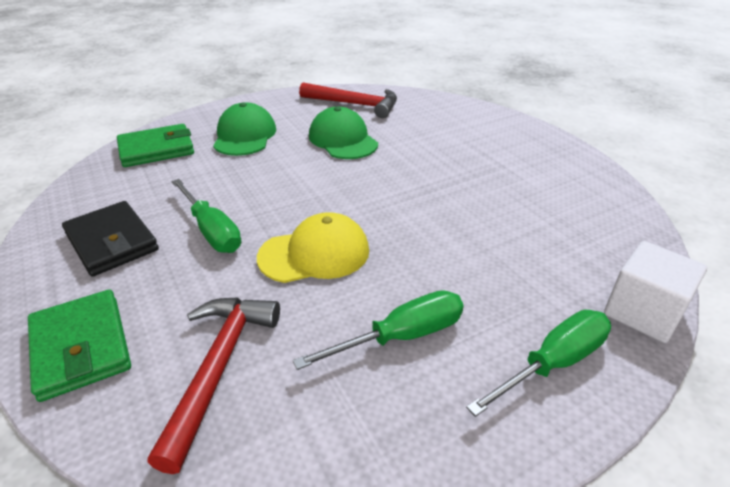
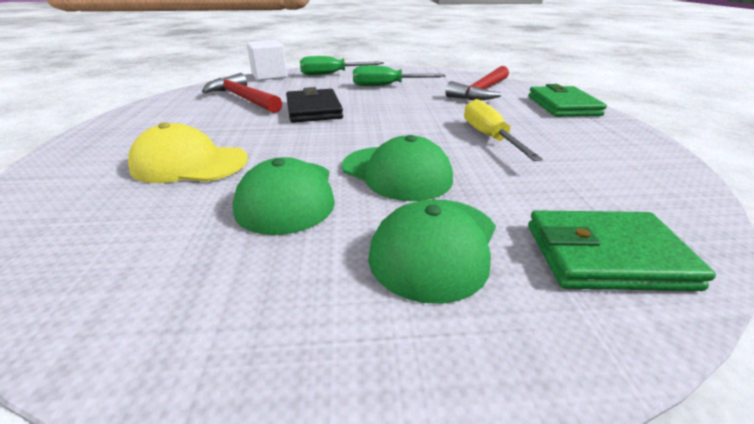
camera: 155 degrees left, 5 degrees down
black wallet [62,201,159,276] -> black wallet moved to [286,87,343,123]
green screwdriver [171,179,241,253] -> yellow screwdriver [464,99,543,161]
yellow cap [257,212,369,283] -> yellow cap moved to [128,122,248,183]
red hammer [299,82,397,118] -> red hammer moved to [202,73,282,113]
none -> green cap [342,135,453,201]

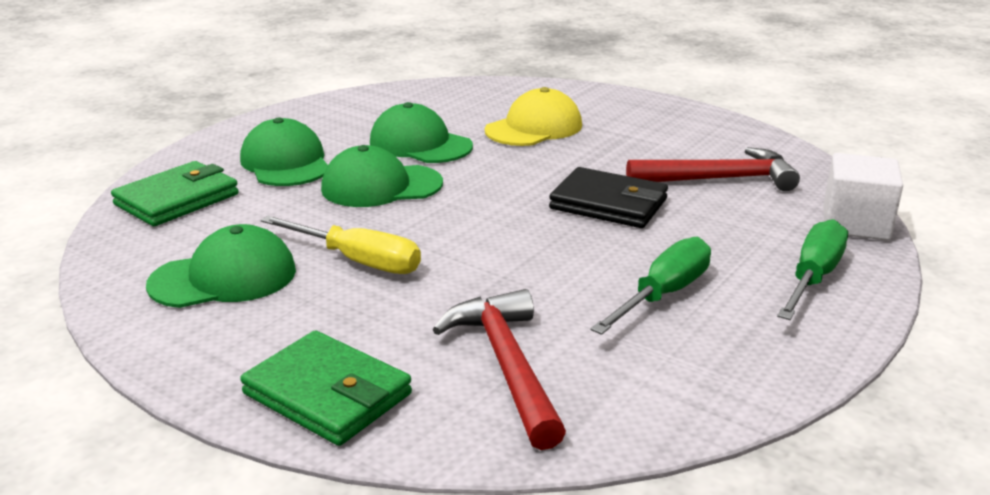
camera: 130 degrees right, 5 degrees down
none -> green cap [146,224,296,308]

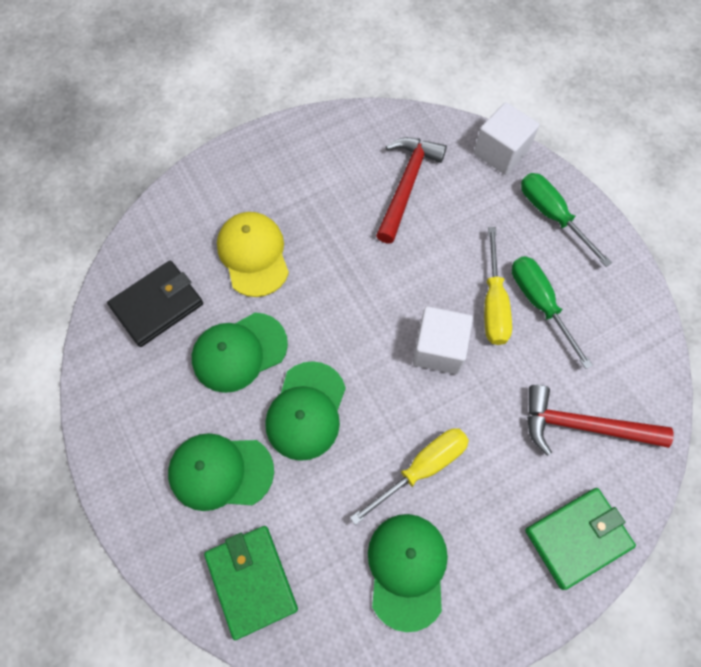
camera: 65 degrees left, 40 degrees up
black wallet [549,167,668,228] -> black wallet moved to [107,261,203,347]
none -> white cube [413,306,473,374]
none -> yellow screwdriver [484,227,512,345]

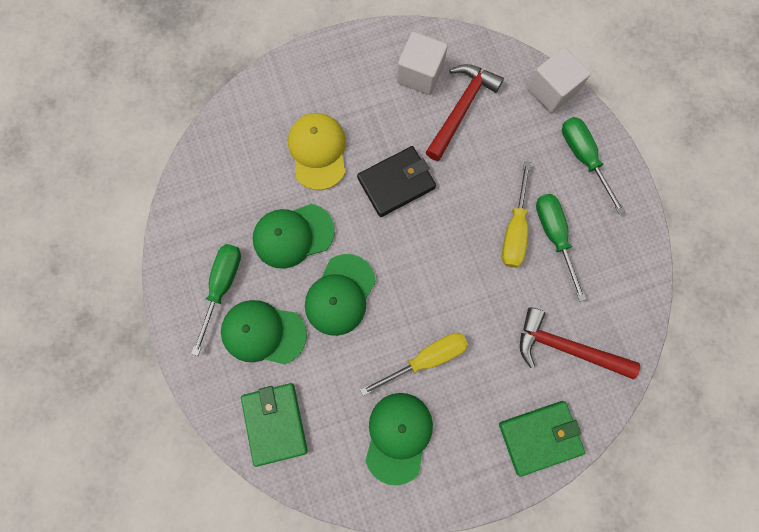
camera: 10 degrees right, 10 degrees up
black wallet [107,261,203,347] -> black wallet moved to [357,146,436,217]
white cube [413,306,473,374] -> white cube moved to [397,32,448,95]
none -> green screwdriver [191,244,241,356]

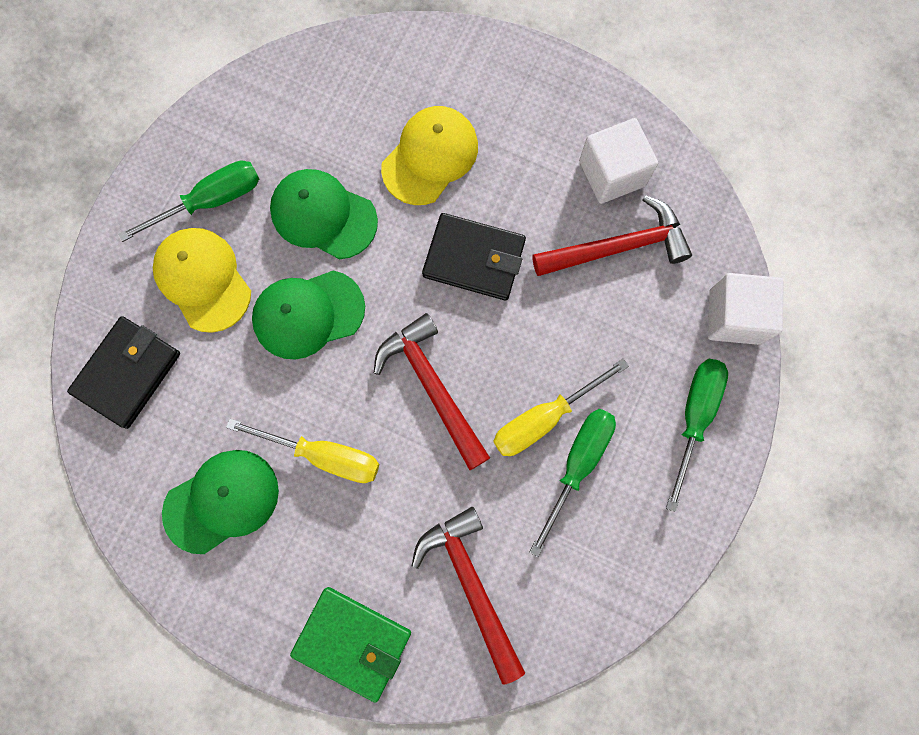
camera: 45 degrees right, 0 degrees up
green cap [221,300,307,364] -> yellow cap [153,228,251,333]
green wallet [241,383,308,467] -> black wallet [67,316,180,429]
none -> red hammer [374,313,490,470]

